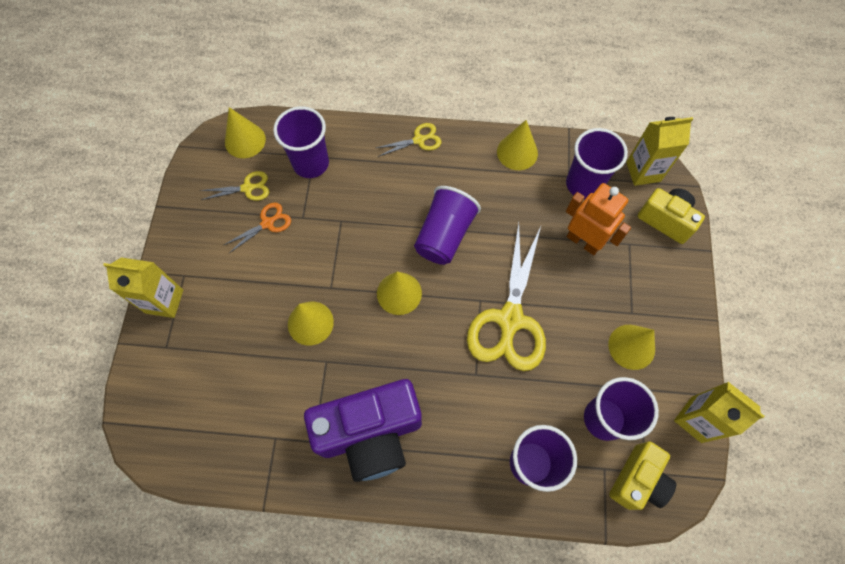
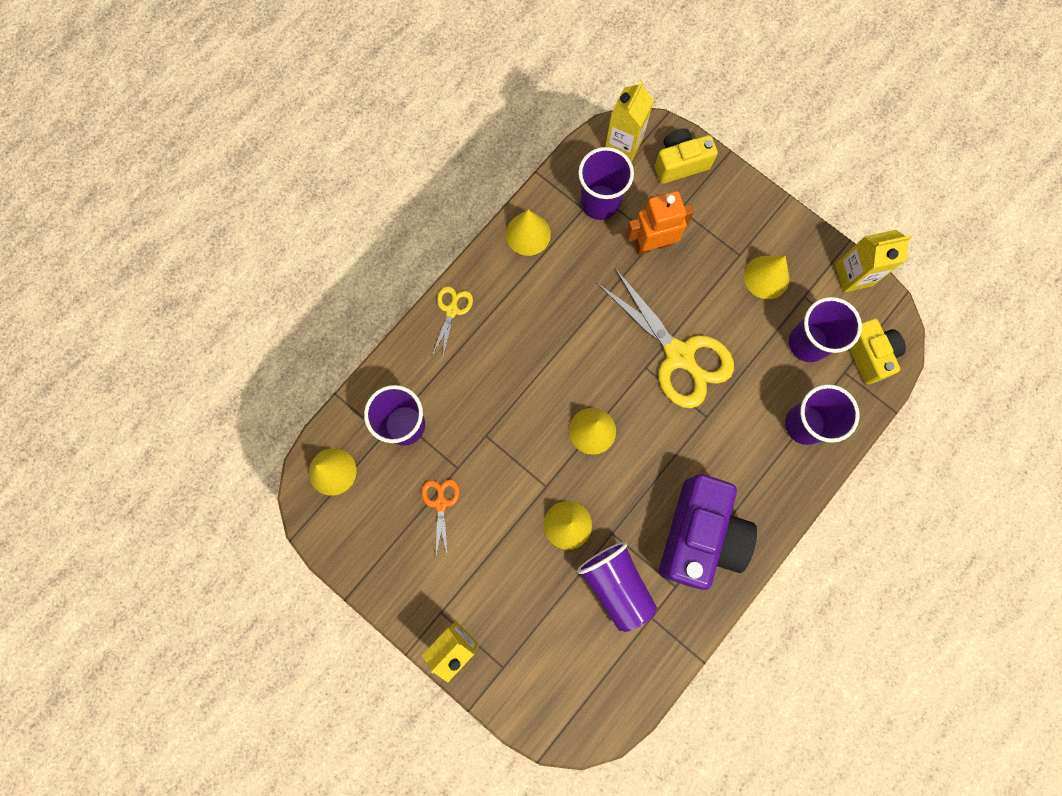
camera: 55 degrees left, 10 degrees up
yellow scissors [200,171,269,201] -> none
purple cup [414,186,481,265] -> purple cup moved to [577,542,657,632]

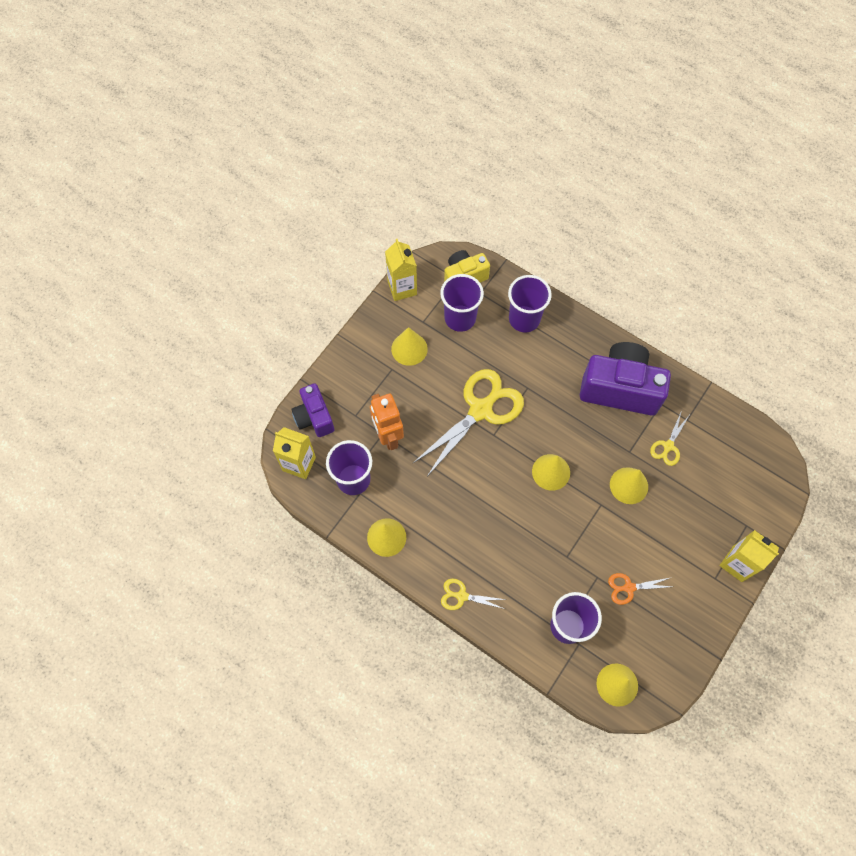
camera: 95 degrees left, 10 degrees down
purple cup [577,542,657,632] -> yellow scissors [650,410,689,466]
yellow camera [655,128,718,184] -> purple camera [291,383,334,437]

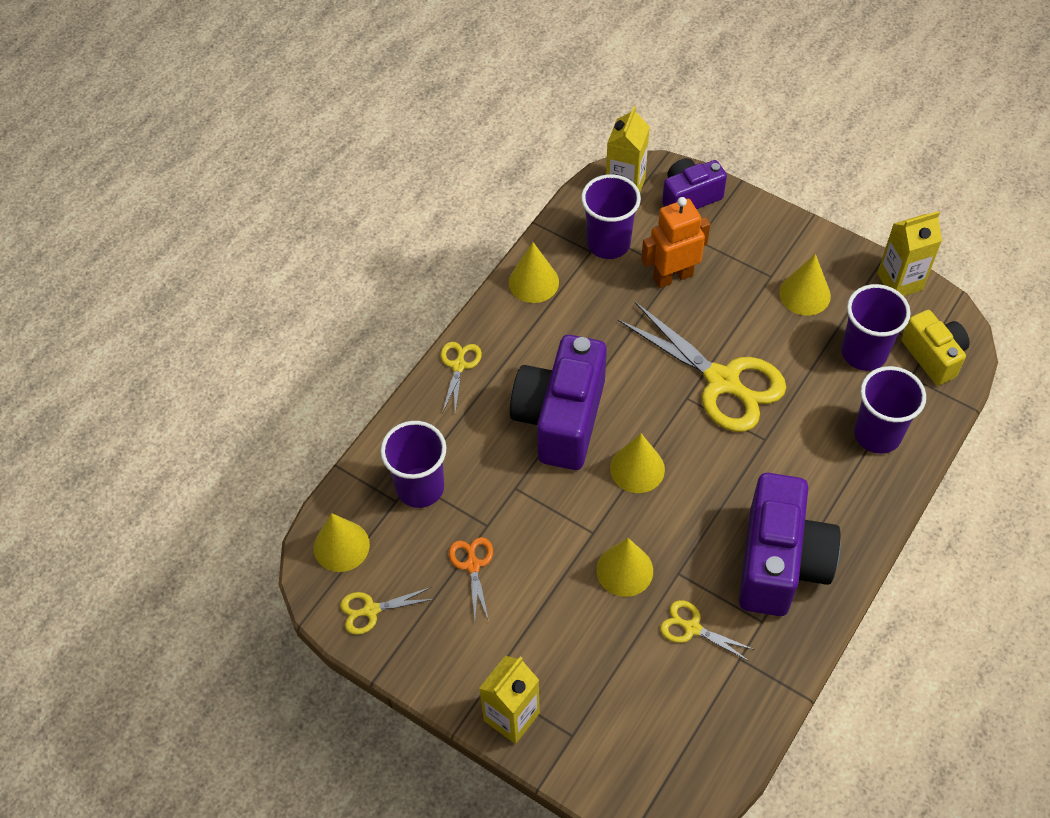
camera: 90 degrees right, 10 degrees down
none -> yellow scissors [340,587,434,635]
none -> purple camera [510,335,607,470]

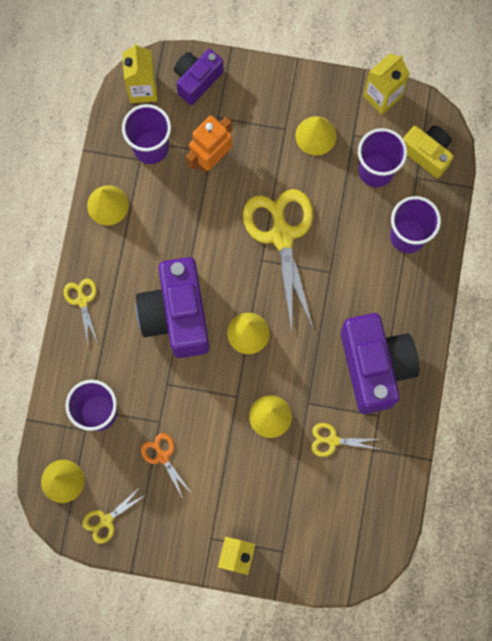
camera: 25 degrees left, 20 degrees up
yellow scissors [618,302,786,432] -> yellow scissors turned 120 degrees counterclockwise [243,189,313,331]

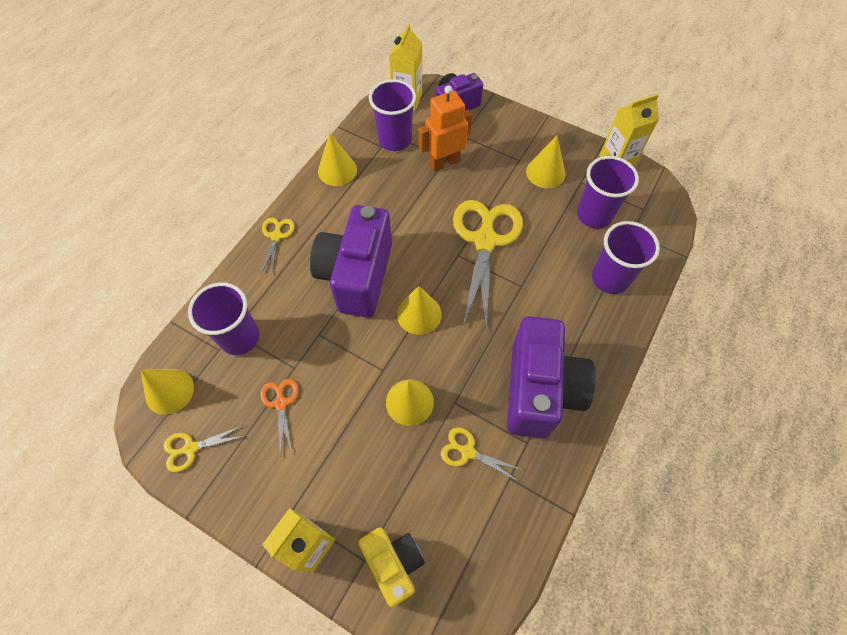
camera: 20 degrees right, 15 degrees down
yellow camera [403,125,454,178] -> yellow camera moved to [358,527,425,607]

